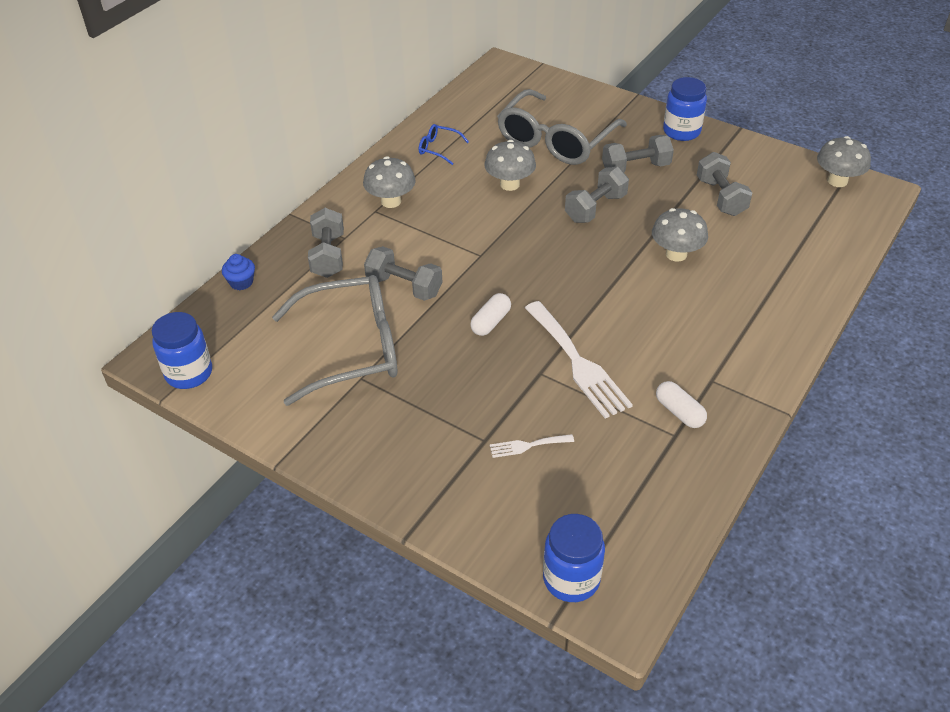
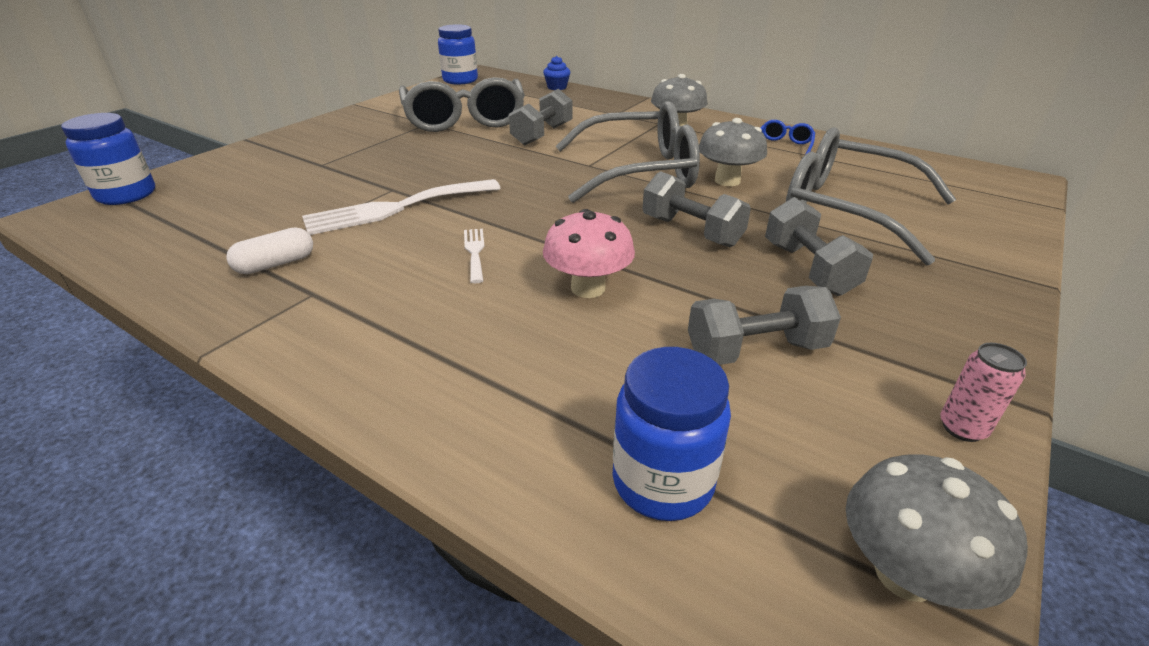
camera: 90 degrees right, 10 degrees down
grey dumbbell [308,208,344,278] -> none
white capsule [470,293,511,336] -> none
white fork [490,434,574,458] -> white fork moved to [464,229,485,283]
grey mushroom [652,208,708,262] -> pink mushroom [543,209,635,298]
blue jar [663,77,707,141] -> blue jar moved to [613,347,731,521]
none -> grey glasses [555,101,700,203]
none -> pink can [940,343,1027,442]

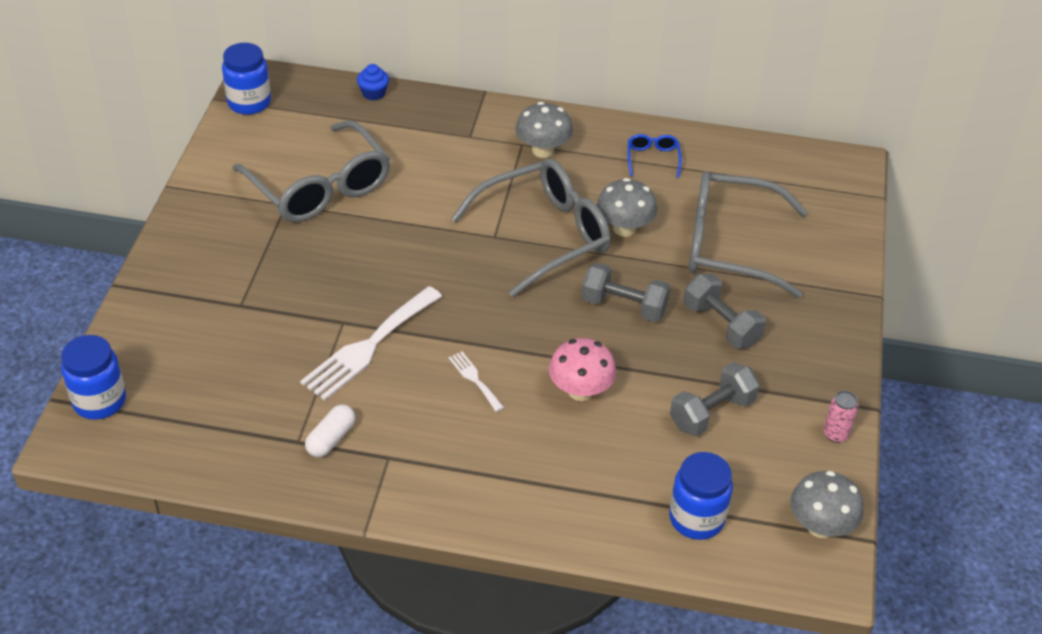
camera: 25 degrees left, 10 degrees up
grey dumbbell [509,89,572,146] -> none

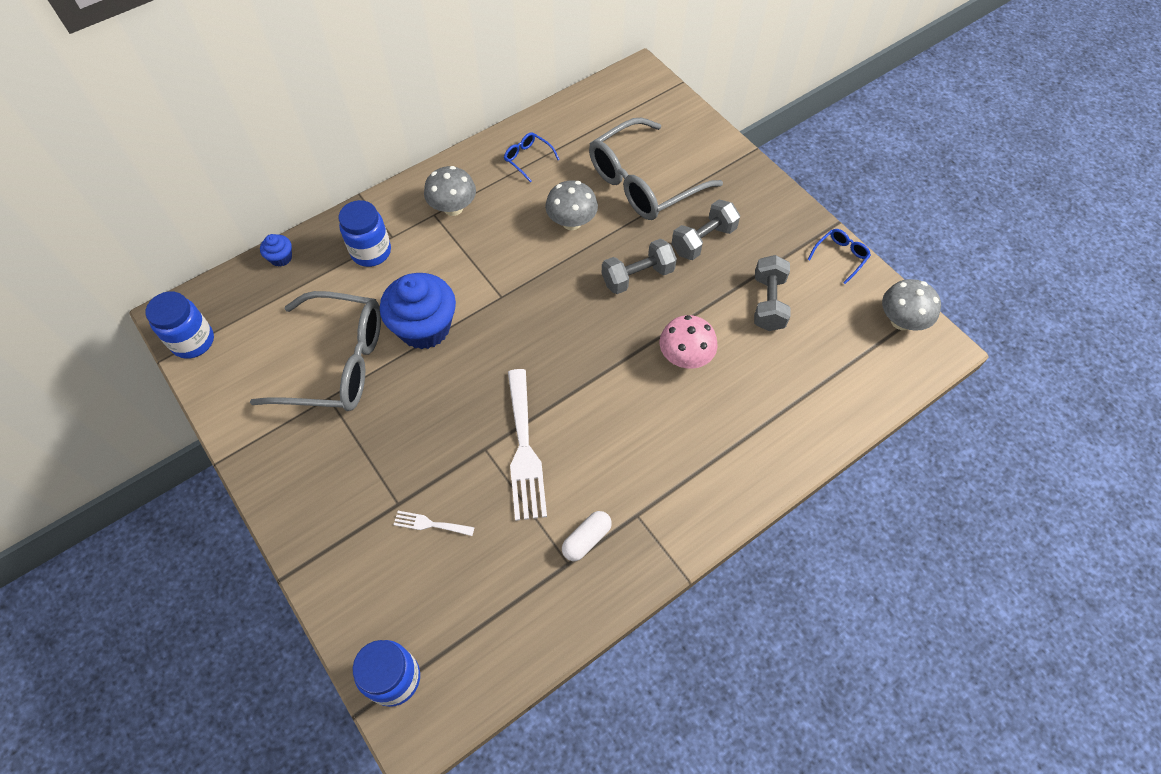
camera: 45 degrees left, 15 degrees up
white capsule [305,404,355,457] -> white capsule turned 60 degrees clockwise [562,511,612,561]
white fork [449,352,504,412] -> white fork moved to [394,511,475,536]
grey glasses [451,159,611,297] -> none
blue jar [669,452,733,540] -> blue jar moved to [339,200,391,267]
grey dumbbell [684,274,766,349] -> grey dumbbell turned 45 degrees counterclockwise [671,200,740,260]
pink can [823,391,858,443] -> blue glasses [808,229,871,284]
none -> blue cupcake [380,273,456,350]

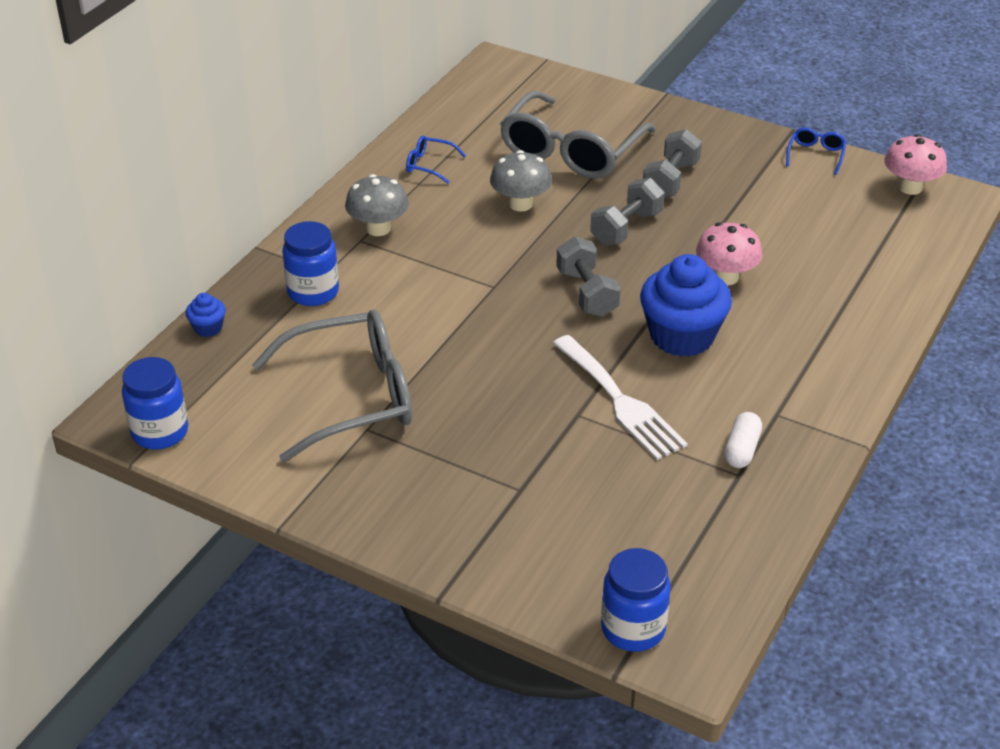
camera: 25 degrees left, 20 degrees down
blue cupcake [380,273,456,350] -> blue cupcake moved to [640,254,732,357]
white fork [394,511,475,536] -> none
grey dumbbell [754,255,790,331] -> grey dumbbell moved to [556,237,621,317]
grey mushroom [882,279,941,331] -> pink mushroom [884,134,947,195]

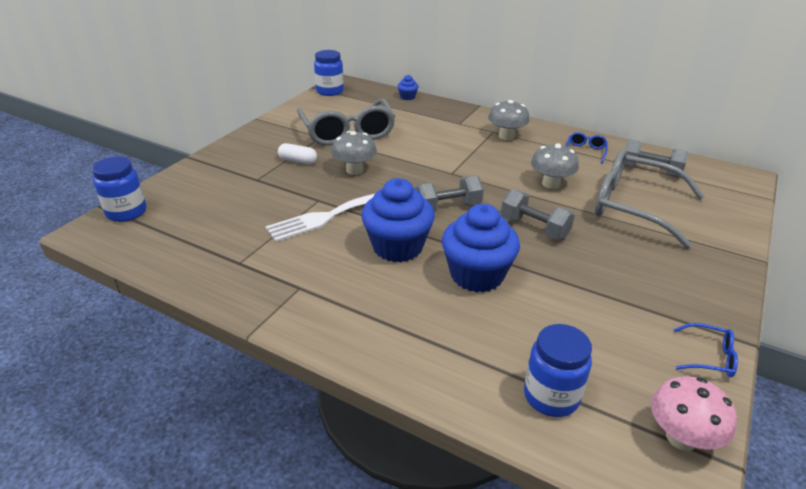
camera: 90 degrees right, 5 degrees down
blue jar [282,221,339,306] -> blue jar moved to [524,324,592,417]
grey dumbbell [643,129,702,198] -> grey dumbbell moved to [624,139,689,177]
pink mushroom [696,222,762,285] -> blue cupcake [442,204,520,292]
white capsule [724,412,762,468] -> white capsule moved to [278,143,317,164]
none -> grey mushroom [331,131,377,175]

